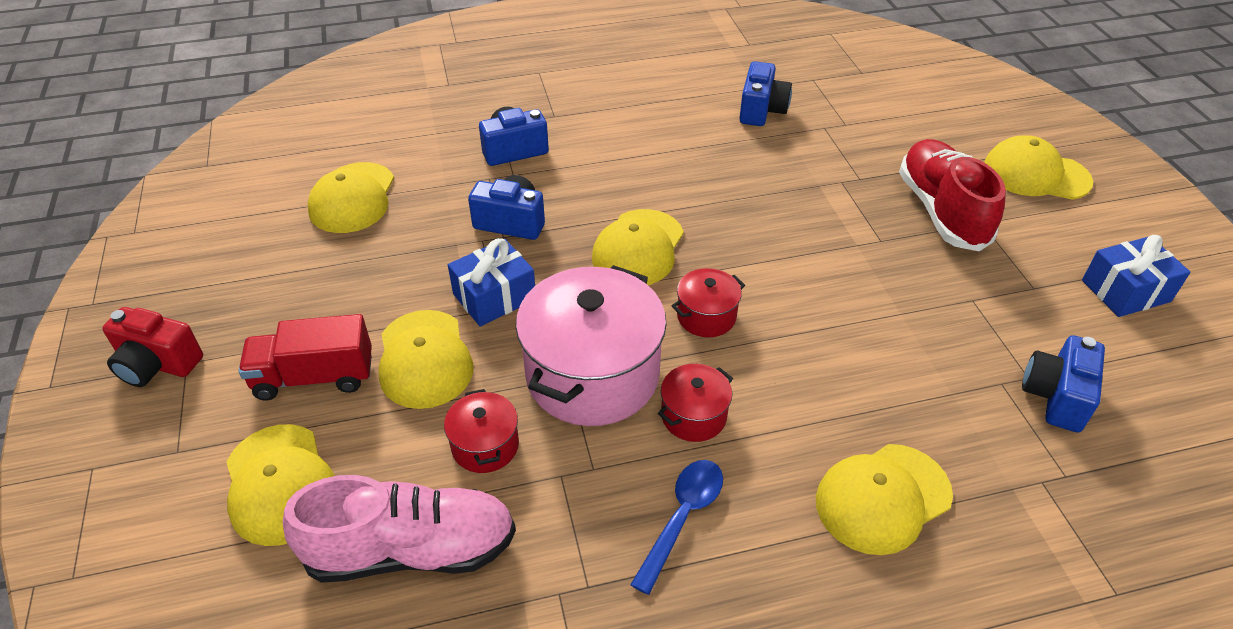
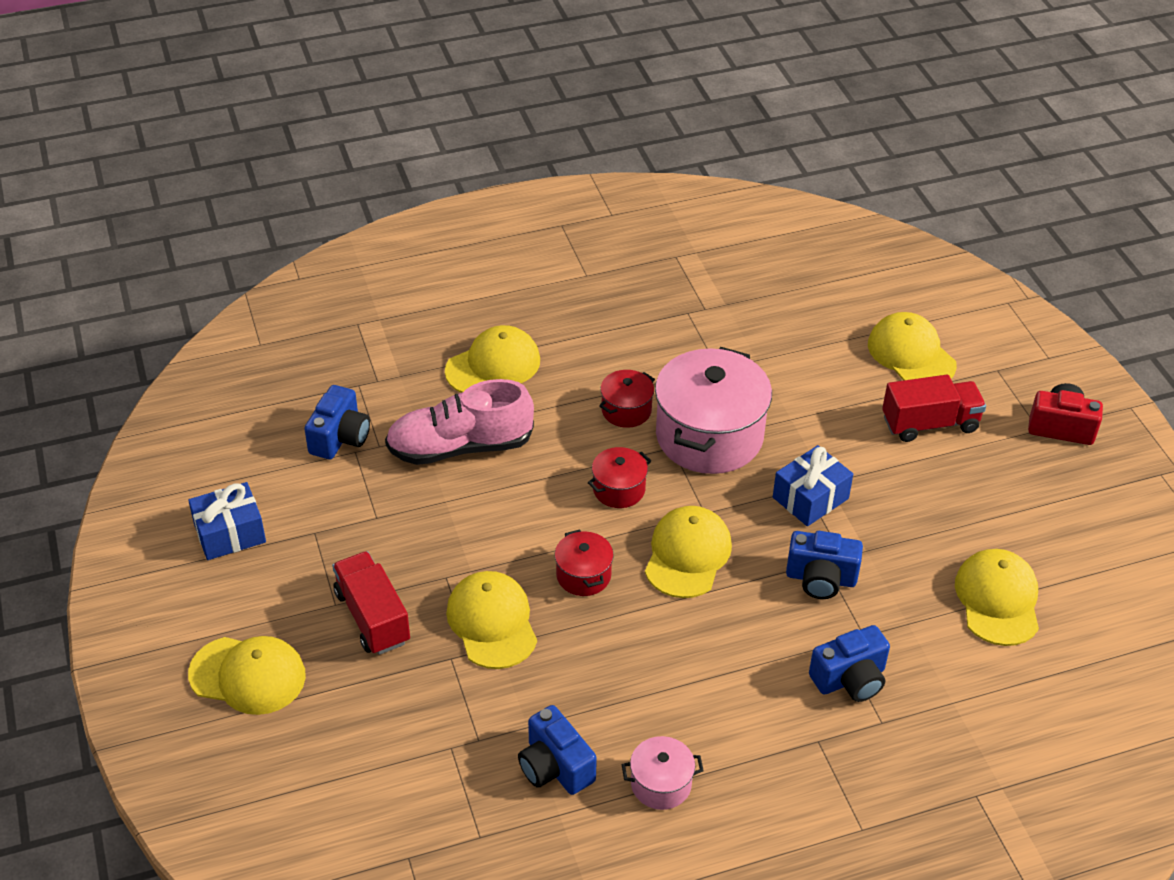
camera: 175 degrees right, 0 degrees up
pink shoe [283,475,516,583] -> pink shoe moved to [385,379,534,465]
yellow cap [379,310,473,409] -> yellow cap moved to [446,571,537,669]
red pot [444,389,519,473] -> red pot moved to [555,529,614,596]
blue spoon [630,460,723,595] -> none
blue camera [739,61,792,126] -> blue camera turned 45 degrees counterclockwise [518,705,597,795]
red shoe [899,139,1006,251] -> red truck [332,551,410,655]
none -> pink pot [621,736,704,810]

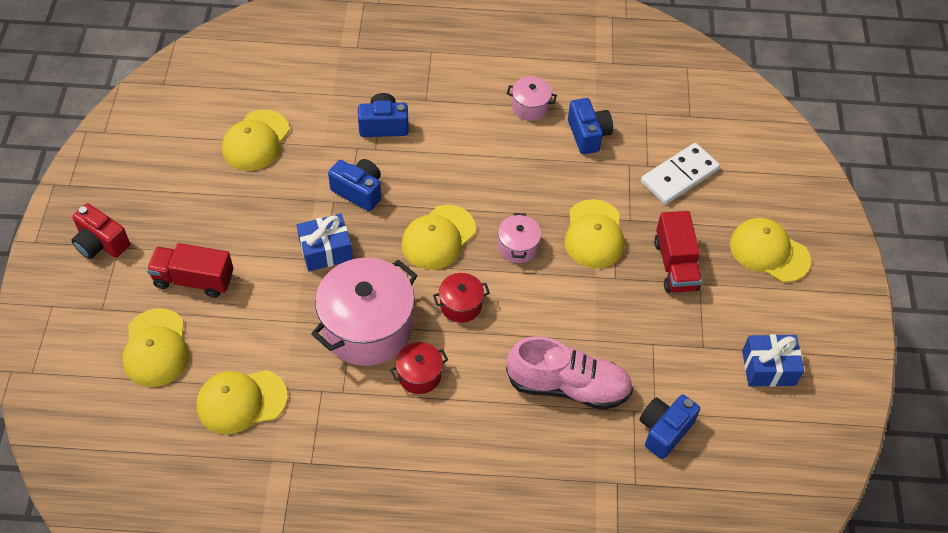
camera: 160 degrees left, 10 degrees up
yellow cap [445,325,540,393] -> yellow cap moved to [196,370,288,434]
red pot [555,529,614,596] -> pink pot [498,213,541,263]
none -> white domino [641,143,720,205]

